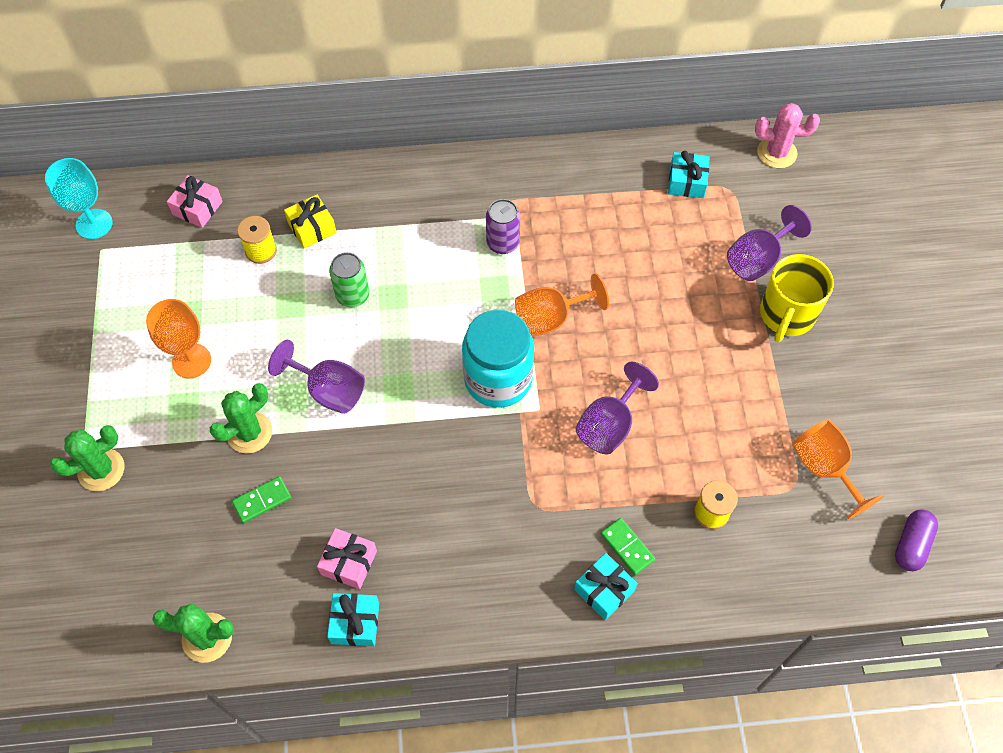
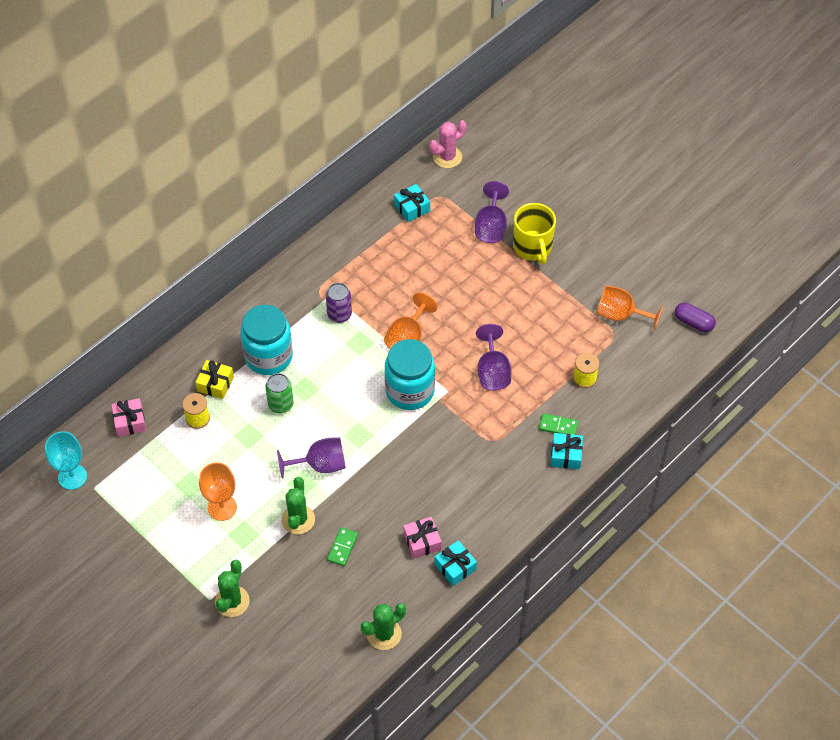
camera: 40 degrees left, 5 degrees down
purple capsule [895,509,938,571] -> purple capsule turned 45 degrees counterclockwise [675,303,716,332]
none -> turquoise jar [240,305,293,375]

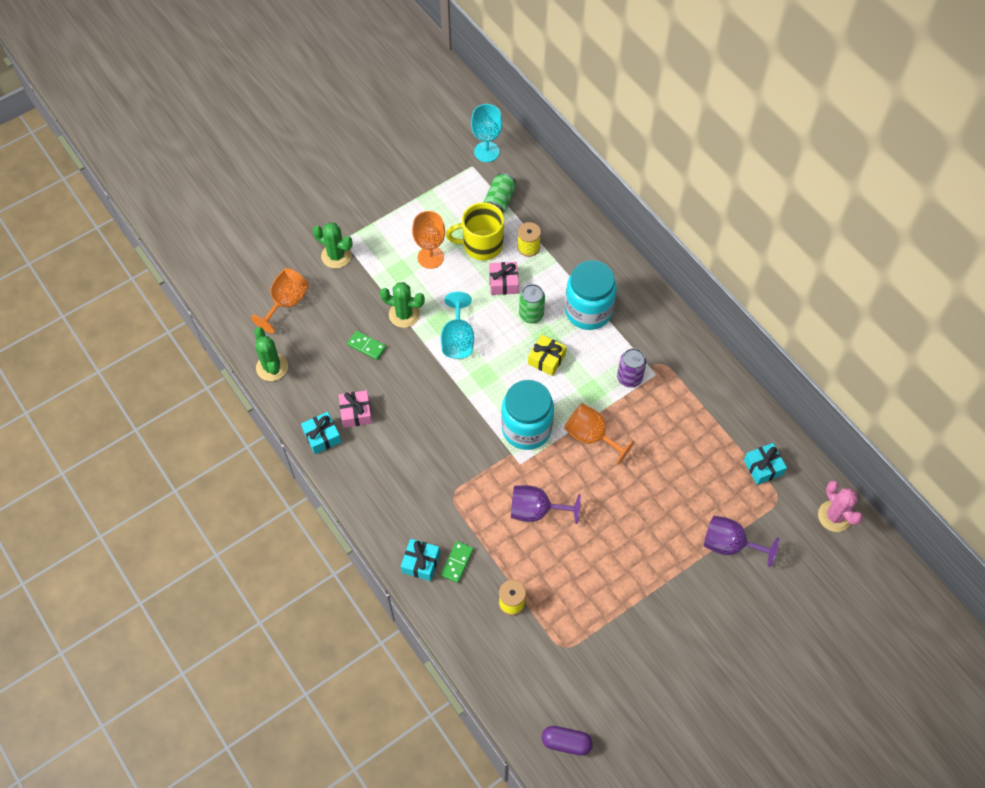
camera: 100 degrees right, 5 degrees up
pink gift [111,398,146,437] -> pink gift moved to [489,262,519,295]
yellow gift [195,360,234,399] -> yellow gift moved to [528,335,567,376]
purple goblet [277,437,346,479] -> turquoise goblet [441,292,474,359]
yellow mug [513,203,556,264] -> yellow mug moved to [446,202,504,260]
orange goblet [597,285,664,331] -> orange goblet moved to [251,268,309,333]
purple capsule [675,303,716,332] -> purple capsule turned 60 degrees clockwise [542,726,593,756]
none -> green can [484,173,516,213]

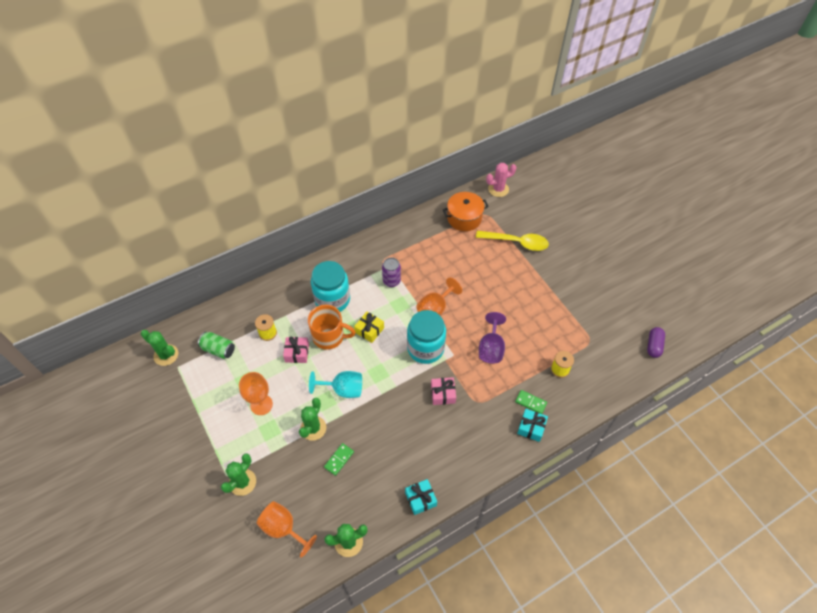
camera: 85 degrees left, 5 degrees down
pink gift [339,390,372,428] -> pink gift moved to [431,377,456,405]
yellow mug [446,202,504,260] -> none
turquoise goblet [471,104,502,162] -> green cactus [141,330,178,366]
green can [519,284,545,324] -> orange mug [308,305,356,350]
purple goblet [704,516,779,567] -> yellow spoon [476,231,549,251]
turquoise gift [744,443,787,485] -> orange pot [443,192,489,231]

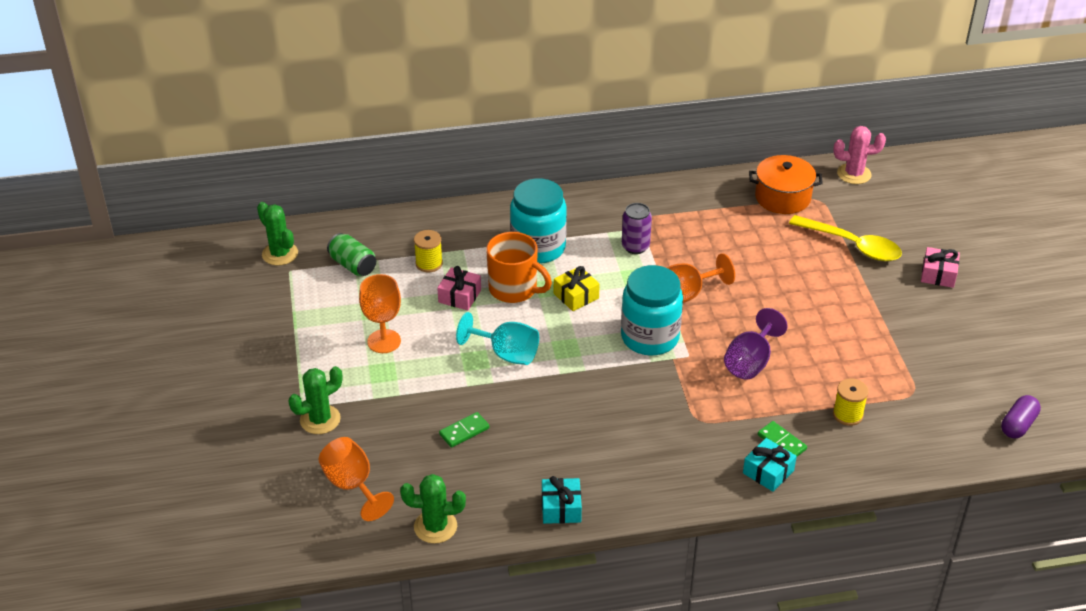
camera: 20 degrees right, 15 degrees down
green cactus [299,398,326,441] -> none
pink gift [431,377,456,405] -> pink gift moved to [921,247,960,288]

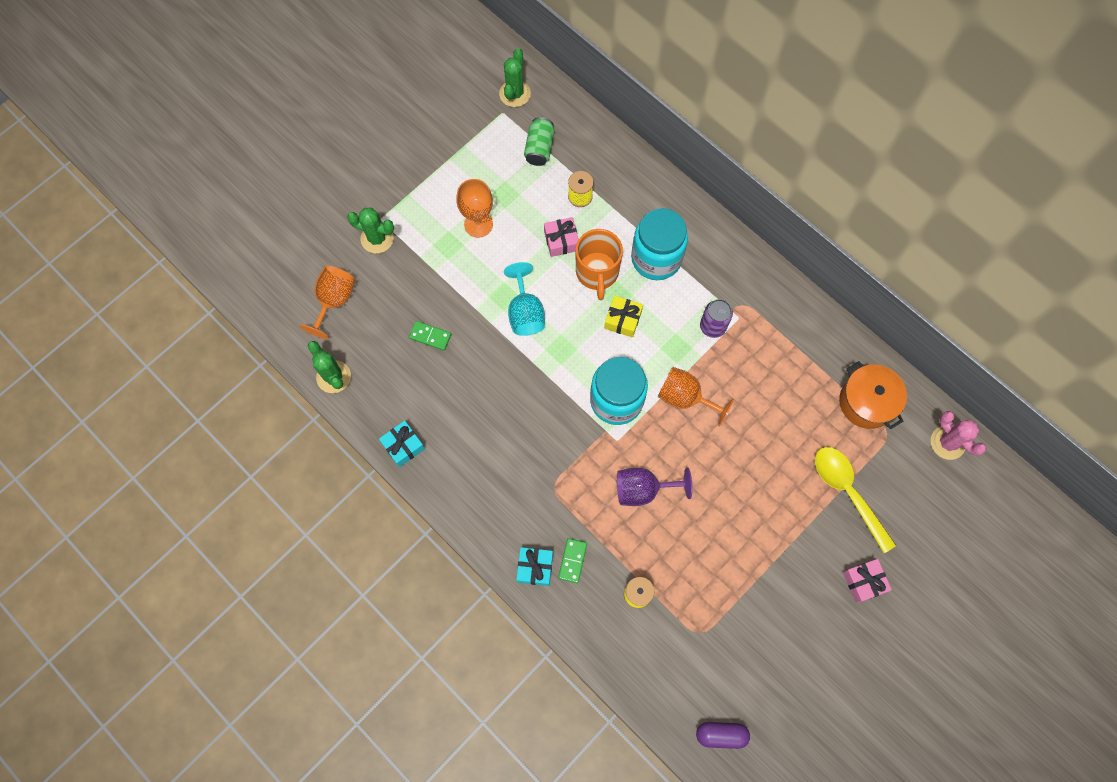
camera: 55 degrees right, 30 degrees up
yellow spoon [789,215,902,261] -> yellow spoon turned 150 degrees clockwise [815,447,896,553]

